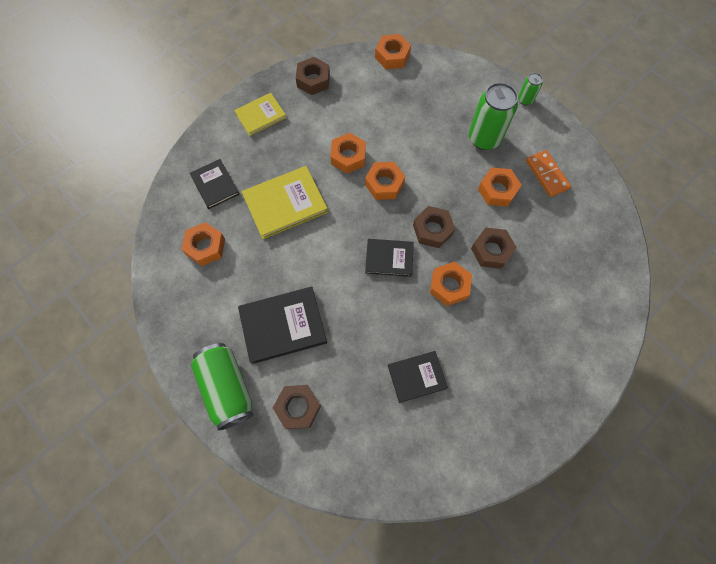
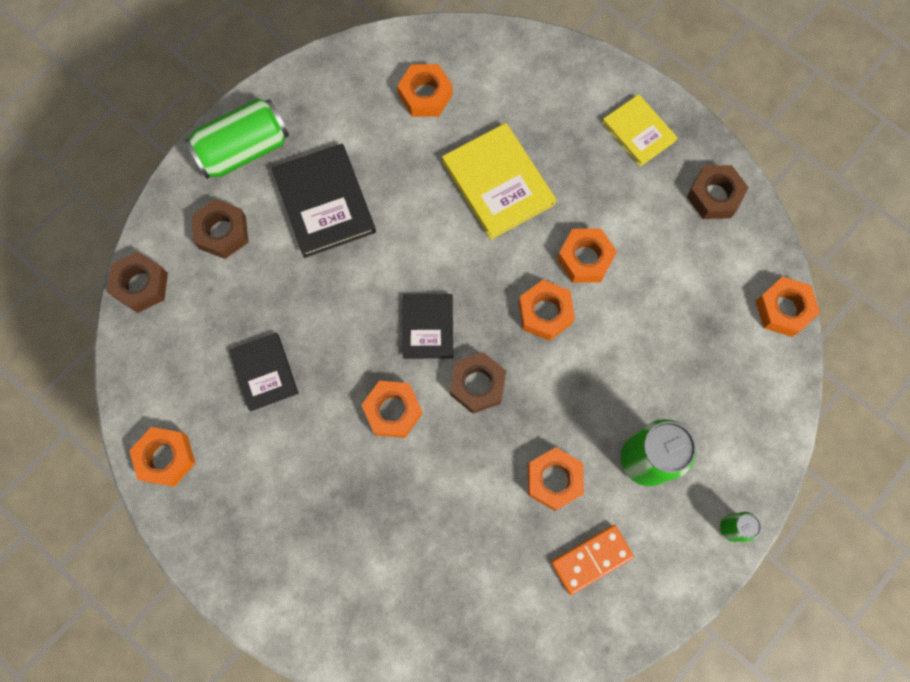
camera: 85 degrees right, 5 degrees up
black book [190,159,240,209] -> none
brown nut [471,228,517,269] -> brown nut moved to [107,252,168,313]
none -> orange nut [129,427,196,487]

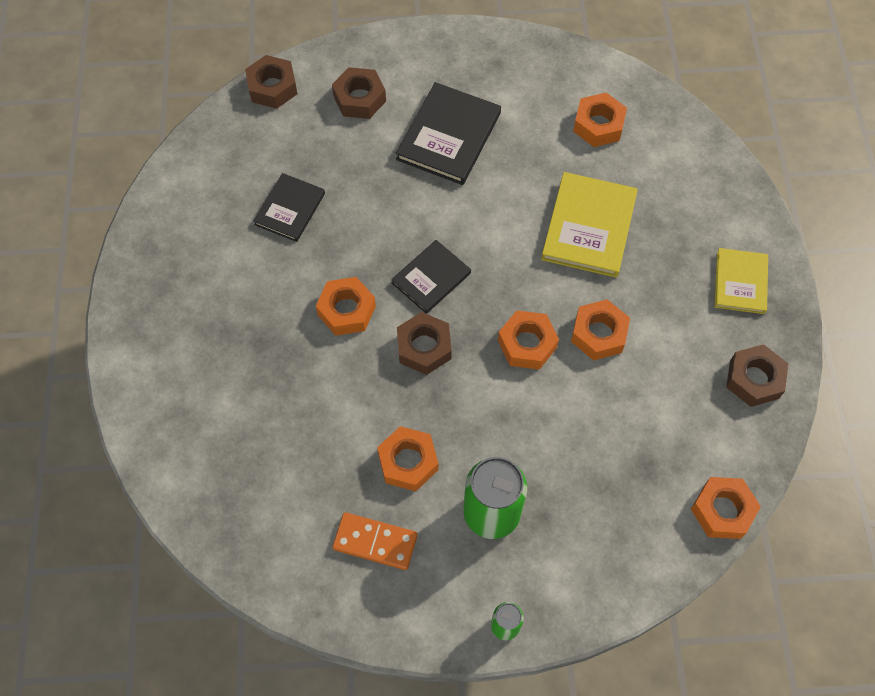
camera: 45 degrees right, 10 degrees down
orange nut [129,427,196,487] -> none
green can [185,98,289,179] -> none

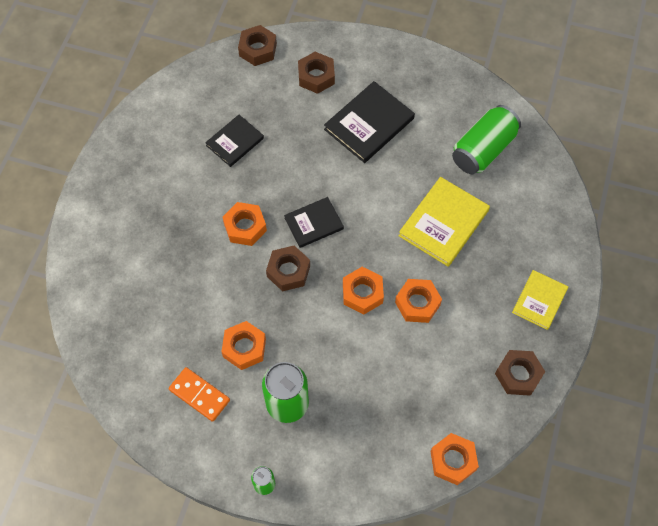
camera: 20 degrees right, 0 degrees up
orange nut [573,93,627,147] -> green can [452,105,521,174]

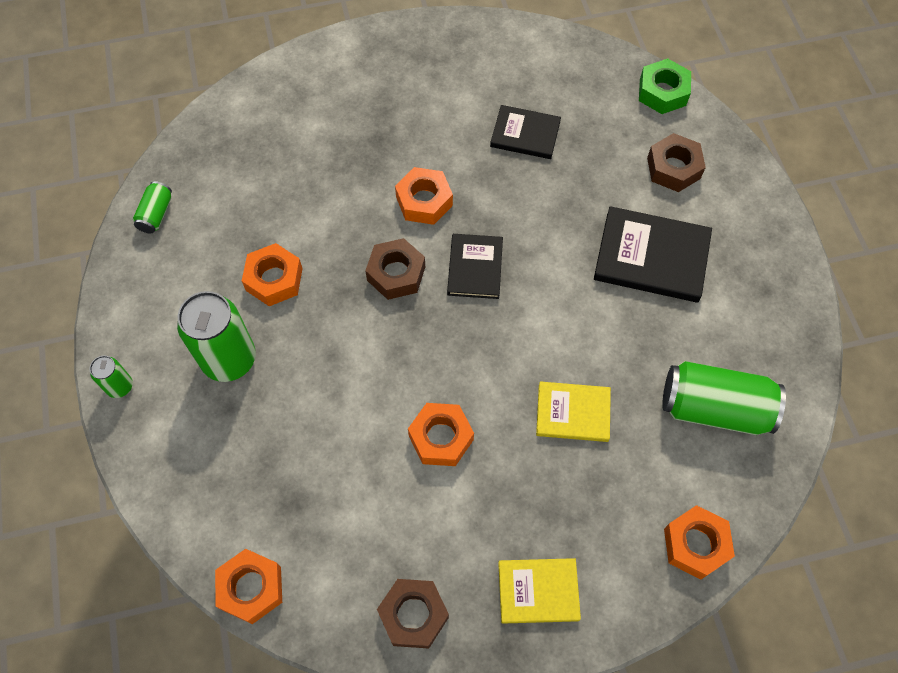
camera: 60 degrees right, 0 degrees up
orange domino [169,367,230,422] -> none
brown nut [238,25,277,66] -> green nut [639,58,691,114]
black book [284,197,344,248] -> black book turned 60 degrees clockwise [447,234,503,299]
orange nut [343,267,384,314] -> orange nut moved to [664,505,735,579]
yellow book [399,177,490,266] -> yellow book [536,381,611,442], size x0.63
none -> green can [133,181,172,233]

